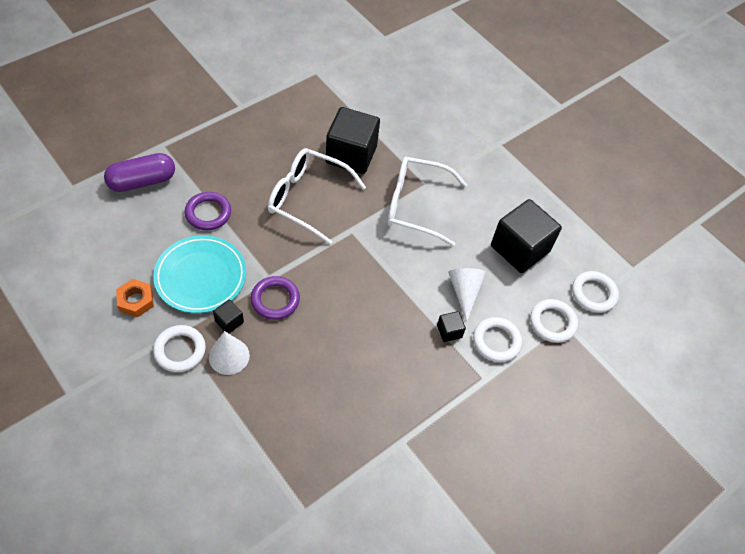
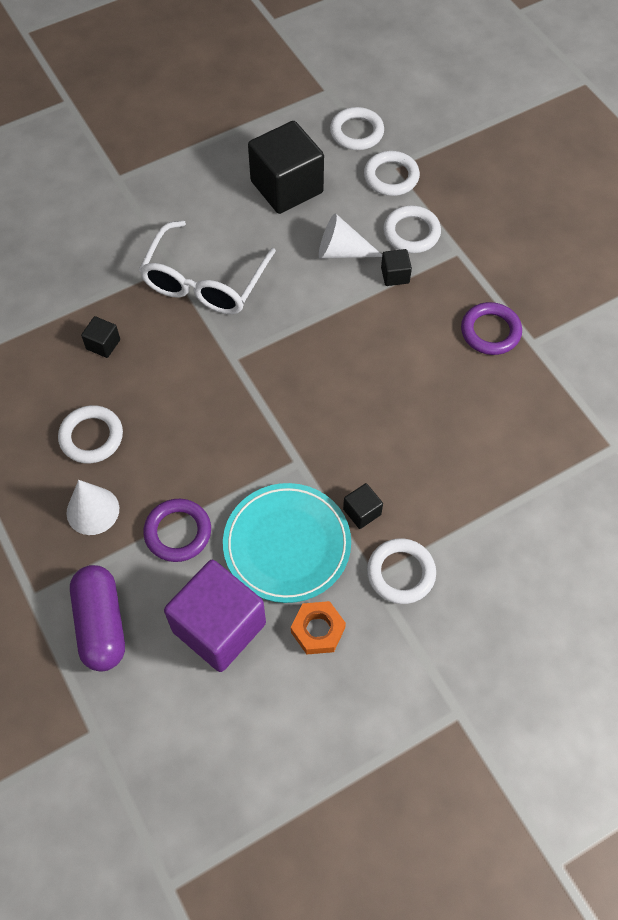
camera: 75 degrees left, 5 degrees up
white cone [209,331,250,375] -> white cone moved to [66,480,119,535]
purple ring [251,276,300,320] -> purple ring moved to [461,302,522,355]
white glasses [268,148,366,244] -> none
black cube [326,107,380,174] -> black cube [81,316,120,358], size x0.43
none -> white ring [58,405,123,464]
none -> purple cube [164,560,266,672]

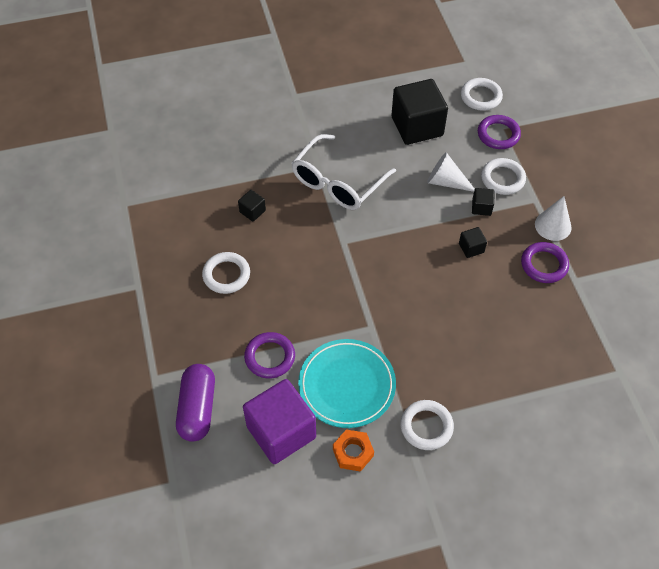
camera: 15 degrees right, 5 degrees down
white cone [66,480,119,535] -> white cone moved to [535,196,572,241]
black cube [343,483,383,529] -> black cube moved to [459,227,487,258]
white ring [364,151,420,196] -> purple ring [478,115,521,149]

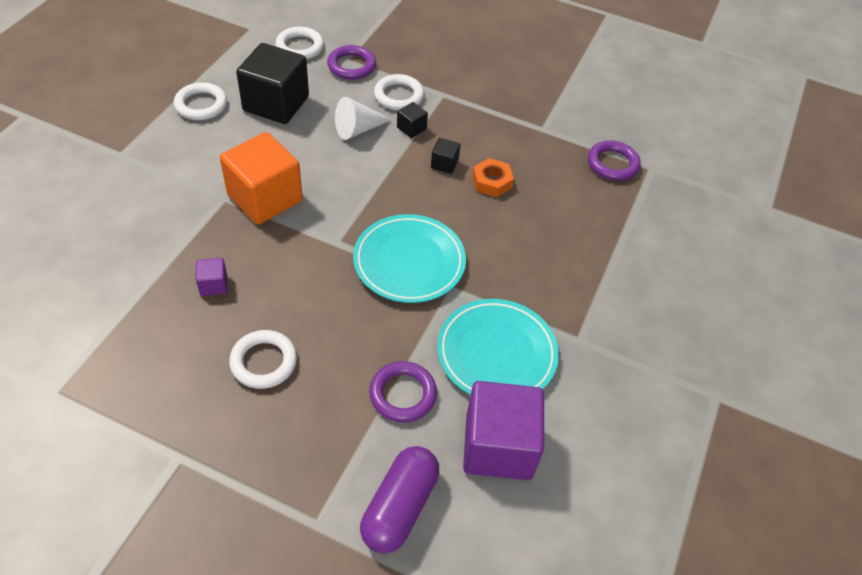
camera: 55 degrees left, 5 degrees down
purple capsule [176,364,215,442] -> purple capsule turned 75 degrees clockwise [360,446,439,554]
black cube [238,190,266,222] -> purple cube [196,258,227,296]
white glasses [292,134,396,210] -> orange cube [220,132,303,225]
orange nut [333,429,374,472] -> orange nut moved to [472,158,514,197]
white ring [401,400,454,450] -> white ring moved to [174,82,227,120]
purple ring [521,242,569,283] -> purple ring moved to [588,141,641,181]
white cone [535,196,572,241] -> none
none -> turquoise plate [353,214,466,303]

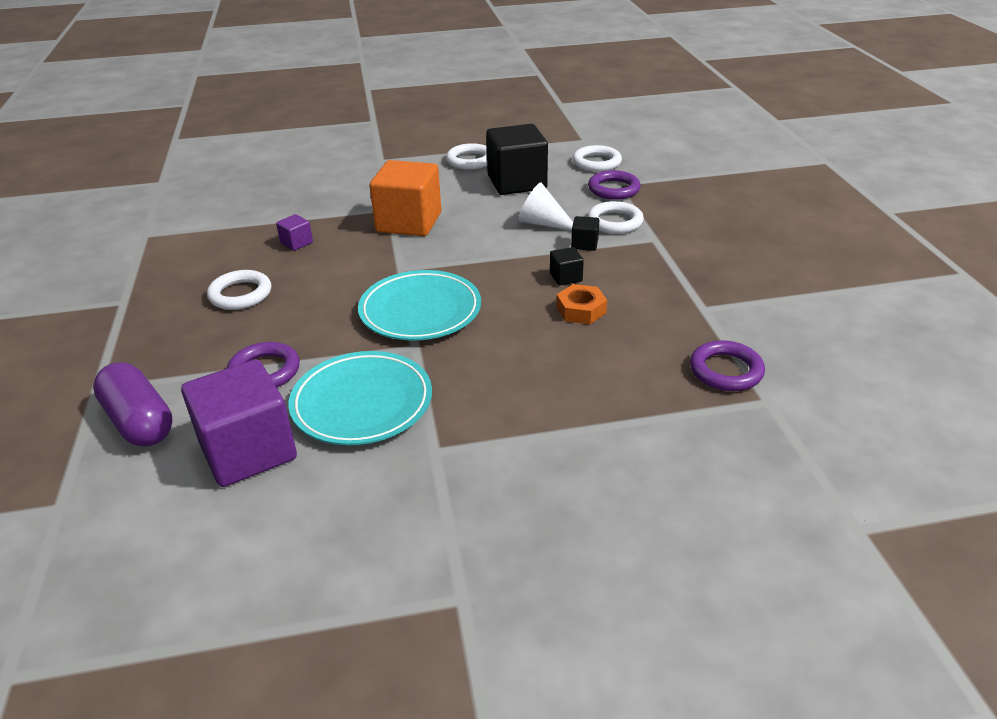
camera: 60 degrees right, 15 degrees down
purple capsule [360,446,439,554] -> purple capsule turned 60 degrees clockwise [93,363,173,447]

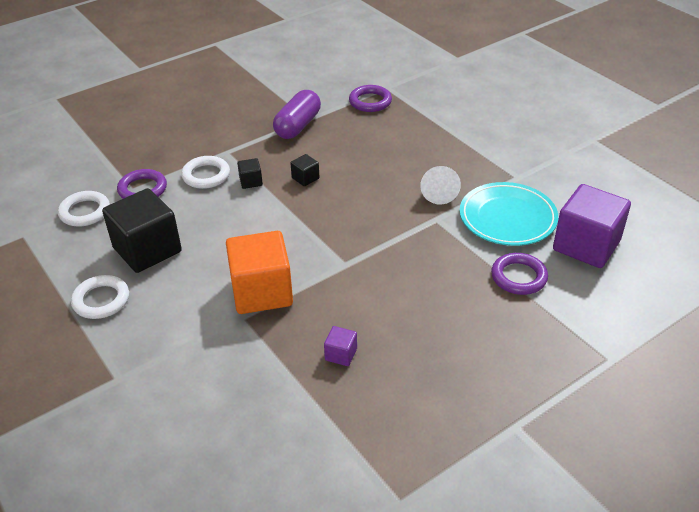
camera: 115 degrees left, 5 degrees up
purple capsule [93,363,173,447] -> purple capsule moved to [273,90,321,139]
white ring [207,270,271,310] -> none
turquoise plate [358,270,481,341] -> none
white cone [518,182,573,231] -> white cone moved to [420,166,461,204]
orange nut [556,284,607,324] -> none

